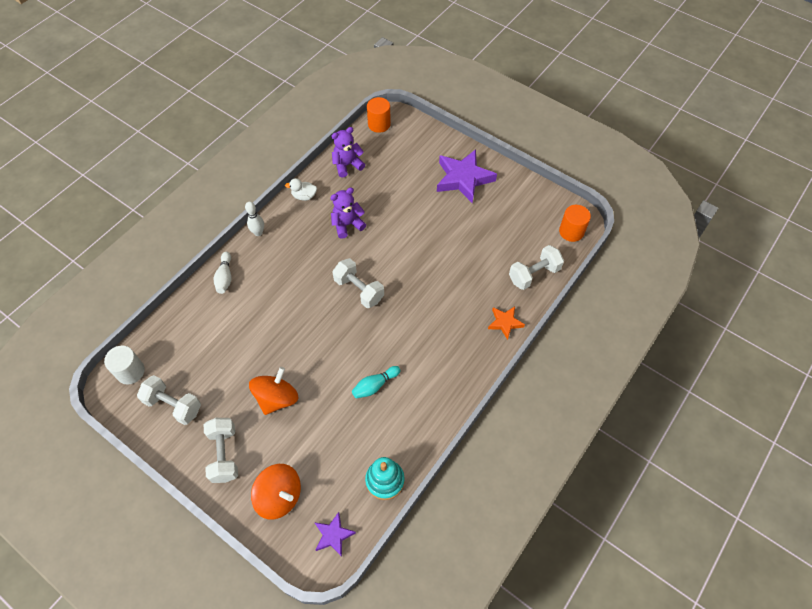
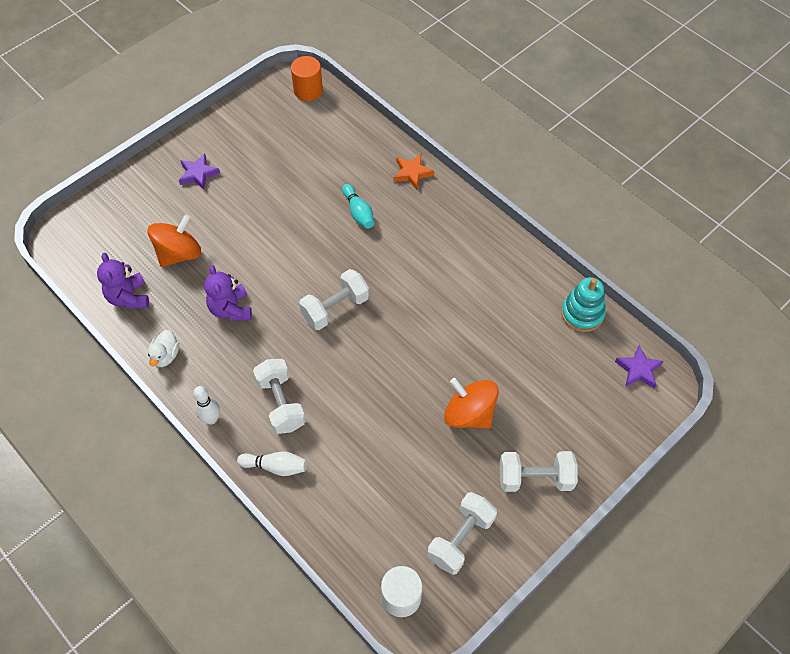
camera: 80 degrees left, 0 degrees up
orange spinning top [251,464,301,520] -> orange spinning top moved to [148,214,201,267]
turquoise bowling pin [352,366,400,398] -> turquoise bowling pin moved to [342,184,374,229]
orange cylinder [367,97,391,133] -> none
purple star [437,149,497,204] -> purple star [179,153,220,190], size x0.52
white dumbbell [509,245,564,290] -> white dumbbell moved to [253,359,306,434]

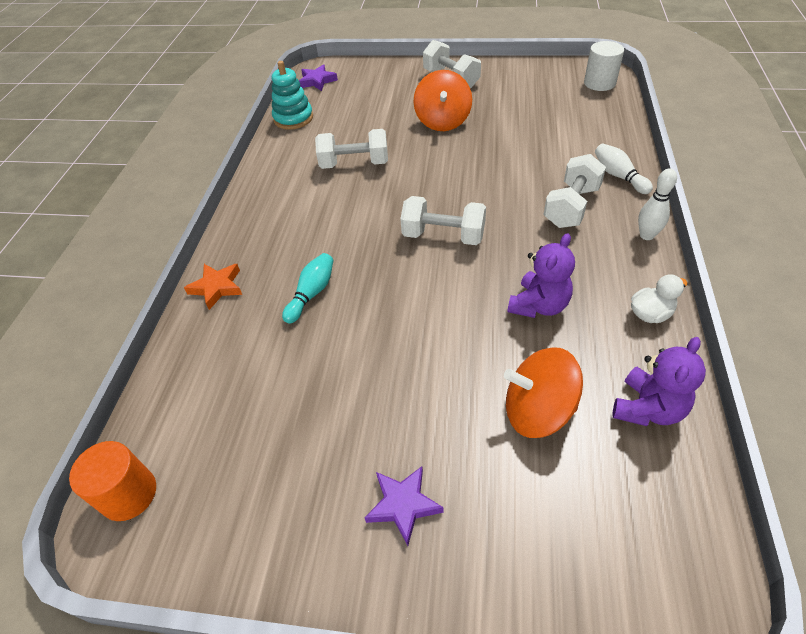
camera: 125 degrees left, 10 degrees down
white dumbbell [427,492,497,575] -> white dumbbell moved to [315,129,388,169]

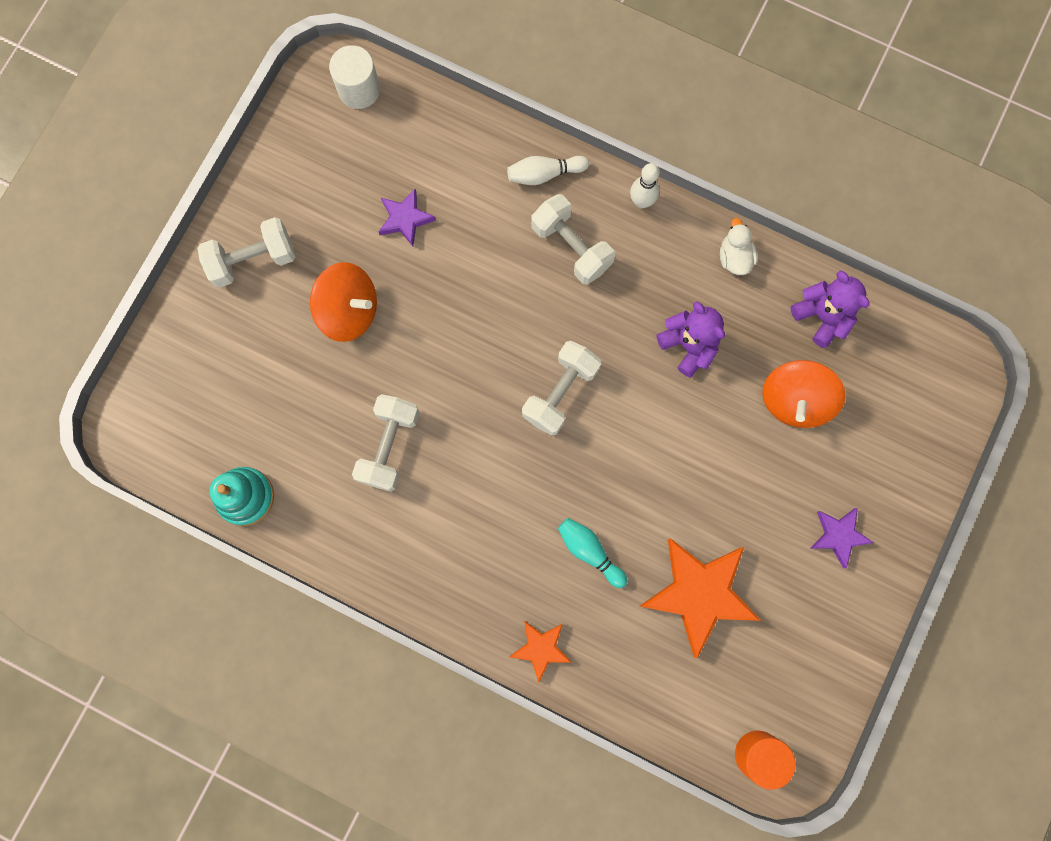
camera: 75 degrees left, 30 degrees up
purple star [299,64,338,91] -> purple star moved to [379,189,436,246]
none -> orange star [640,538,761,658]

